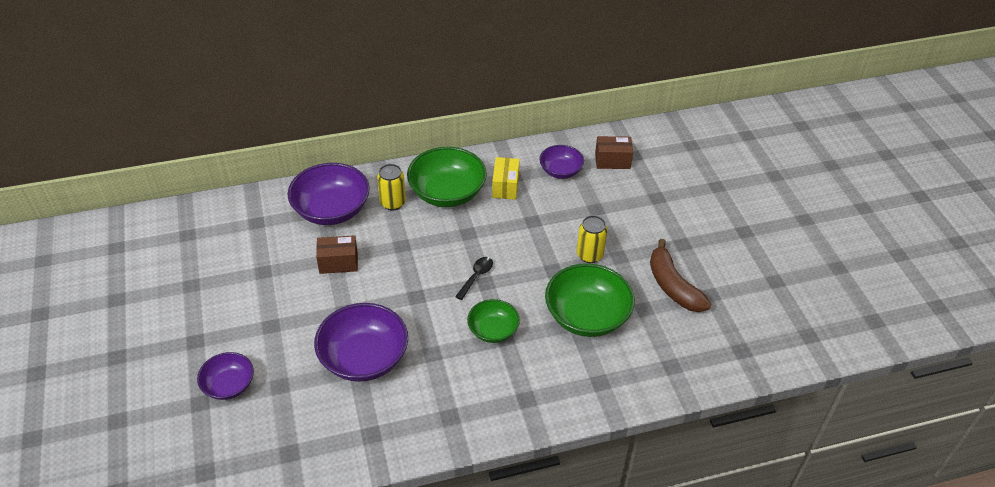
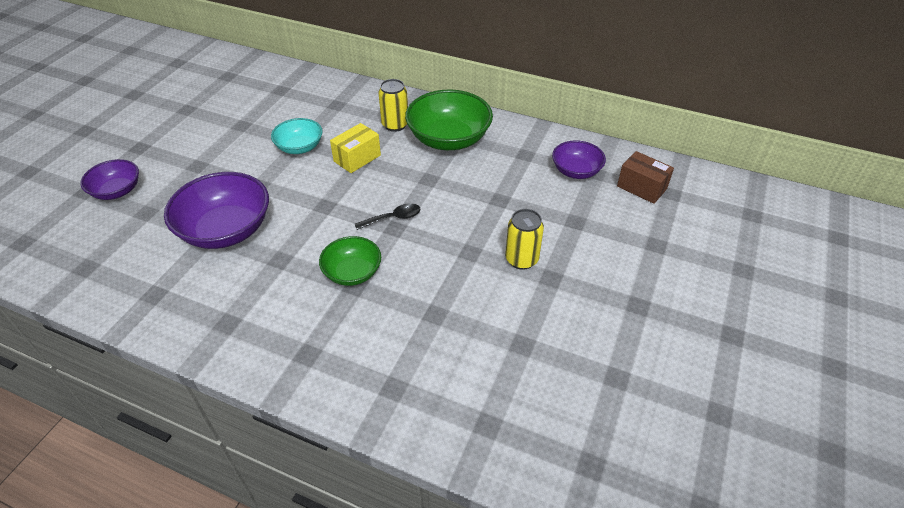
camera: 40 degrees right, 0 degrees up
purple bowl [287,163,370,225] -> none
brown box [316,235,358,274] -> turquoise bowl [271,118,323,154]
yellow box [492,157,520,200] -> yellow box moved to [330,123,381,173]
green bowl [545,263,635,337] -> none
brown banana [650,239,711,312] -> none

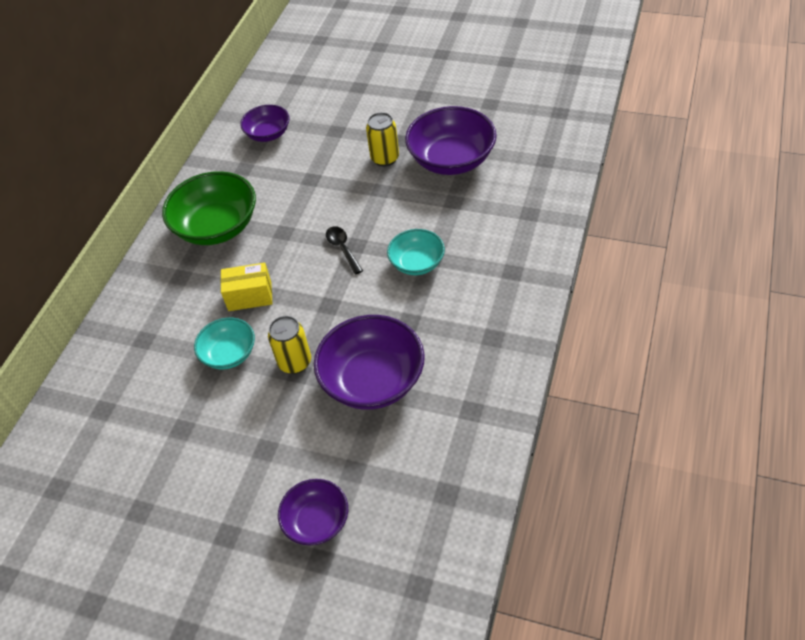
camera: 90 degrees left, 5 degrees up
green bowl [319,236,381,286] -> turquoise bowl [387,229,445,275]
yellow box [330,123,381,173] -> yellow box turned 45 degrees counterclockwise [221,263,272,311]
yellow can [378,79,408,132] -> yellow can moved to [268,316,311,374]
brown box [617,151,674,204] -> none
none -> purple bowl [405,106,497,175]

